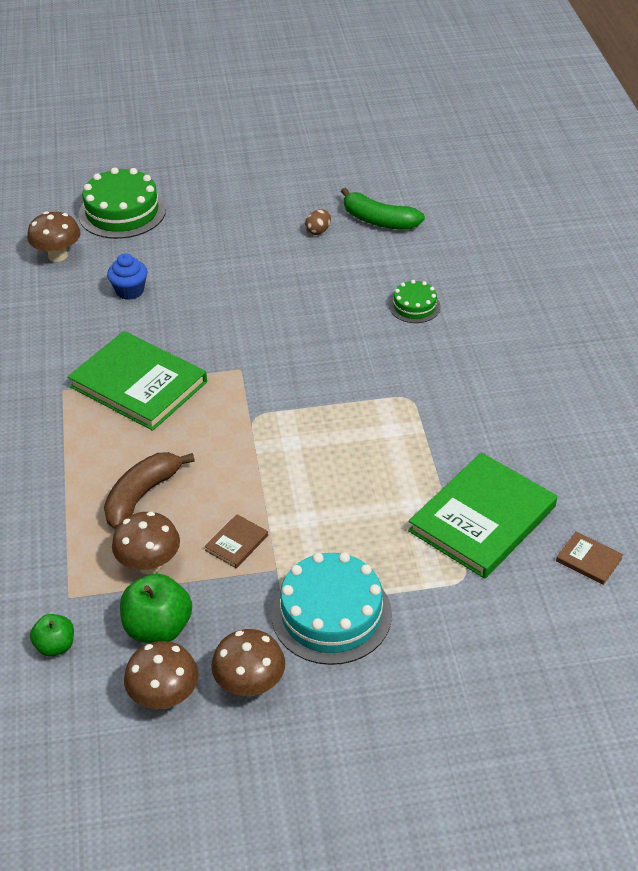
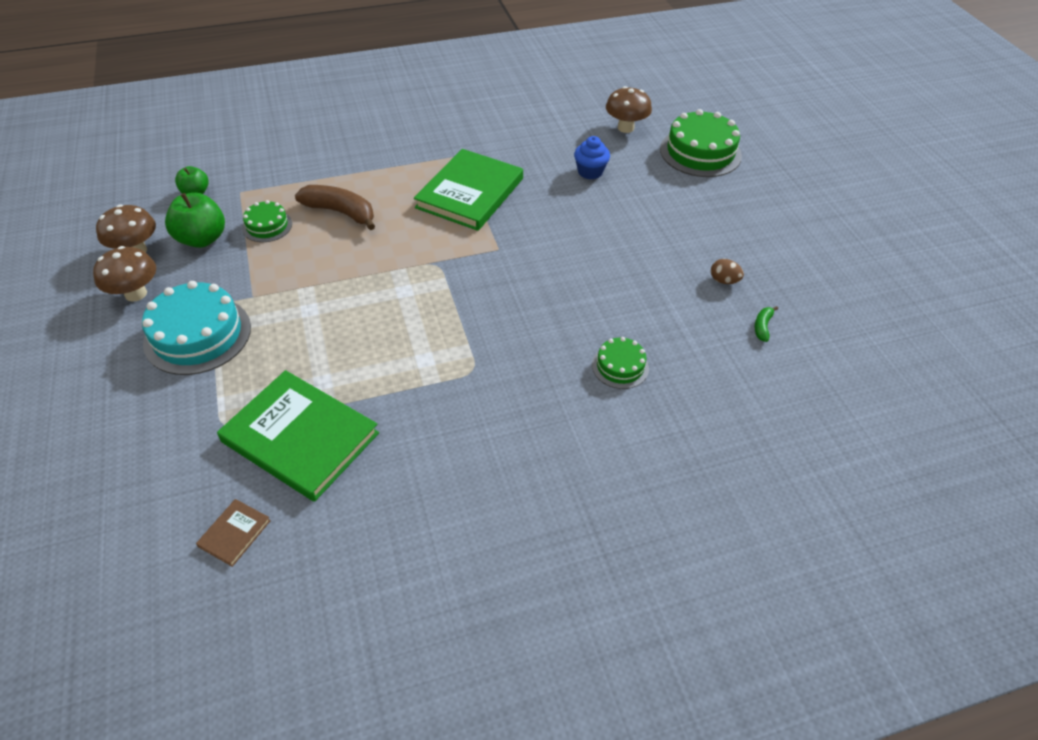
camera: 80 degrees right, 5 degrees up
brown mushroom [112,512,180,574] -> green cake [242,200,292,242]
brown book [204,514,268,568] -> none
green banana [341,187,425,230] -> green banana [754,306,778,342], size x0.47

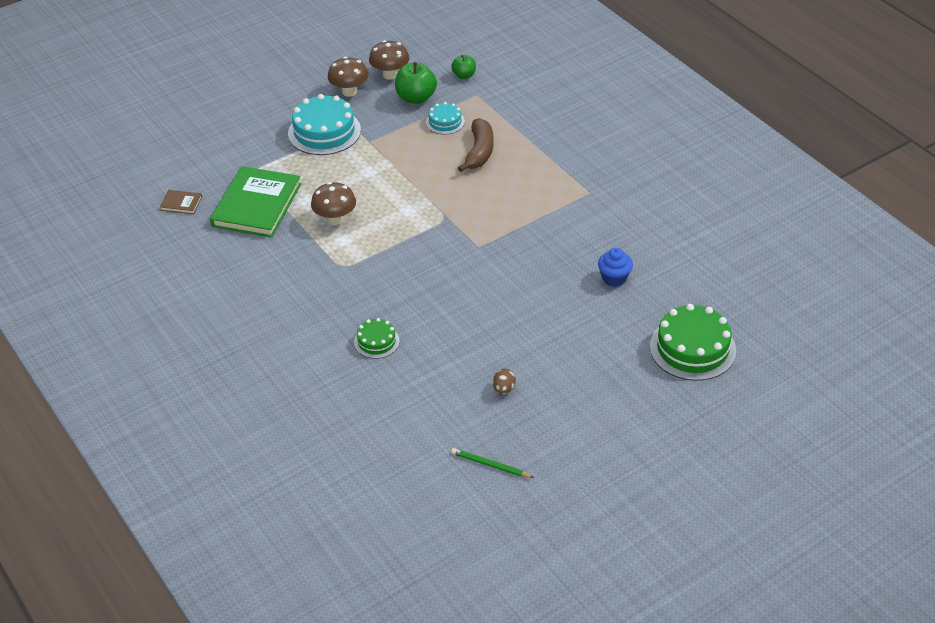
camera: 75 degrees right, 5 degrees down
green cake [242,200,292,242] -> turquoise cake [426,102,465,134]
green book [414,149,523,231] -> none
brown mushroom [606,86,652,133] -> brown mushroom moved to [311,182,356,225]
green banana [754,306,778,342] -> none
none -> green pencil [451,448,534,478]

